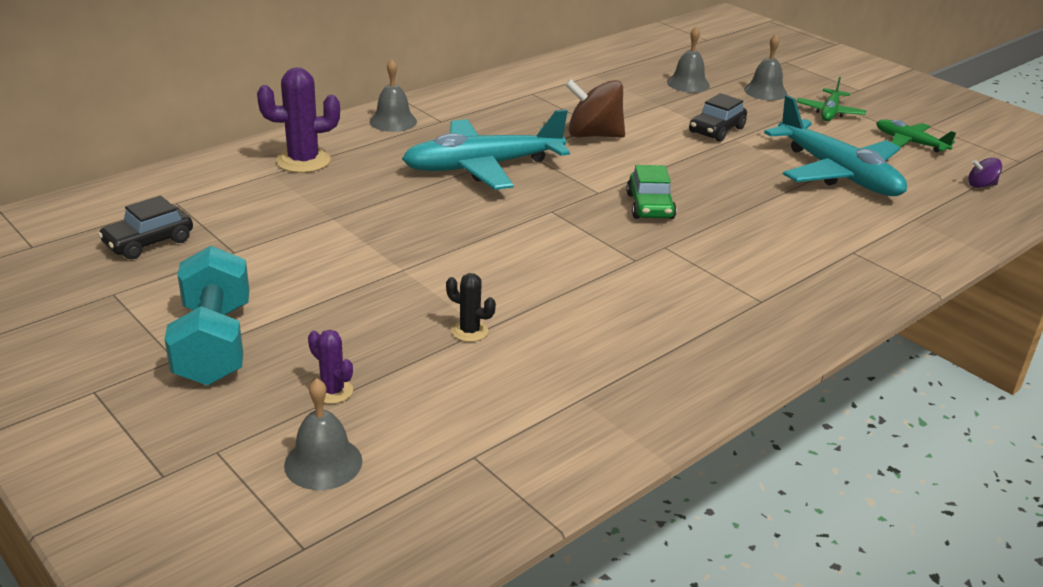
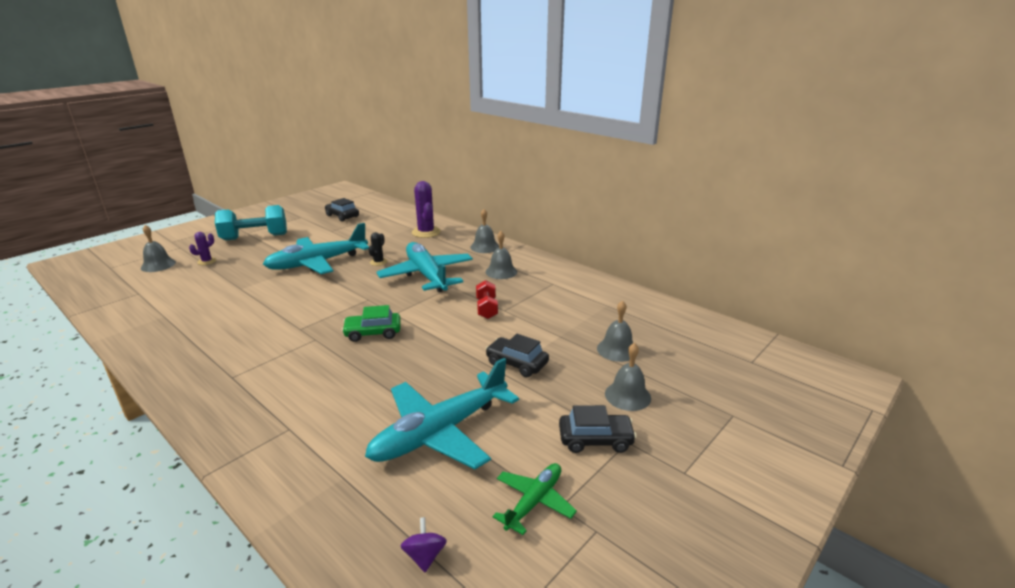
camera: 85 degrees right, 5 degrees down
black cactus [446,273,496,342] -> black cactus moved to [368,232,388,266]
brown spinning top [565,79,625,138] -> red dumbbell [476,280,498,319]
green plane [796,77,866,121] -> black car [559,405,637,453]
none -> turquoise plane [263,223,369,274]
none -> grey bell [485,231,517,279]

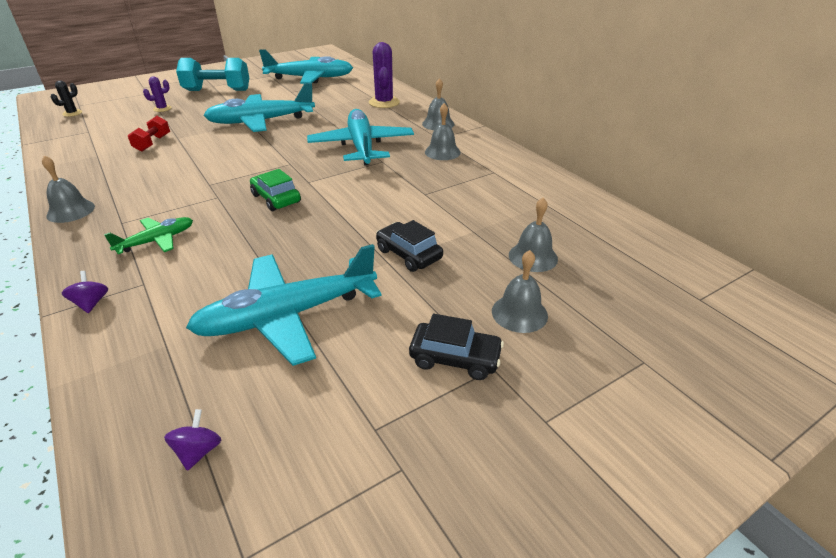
camera: 15 degrees right, 10 degrees up
grey bell [141,225,176,272] -> grey bell moved to [42,155,95,223]
black car [325,198,359,221] -> turquoise plane [259,49,353,84]
green car [342,305,401,342] -> green car turned 45 degrees clockwise [250,169,301,211]
black cactus [368,232,388,266] -> black cactus moved to [51,81,82,117]
red dumbbell [476,280,498,319] -> red dumbbell moved to [128,116,170,152]
green plane [493,463,577,535] -> green plane moved to [104,217,193,254]
none -> purple spinning top [62,271,108,313]

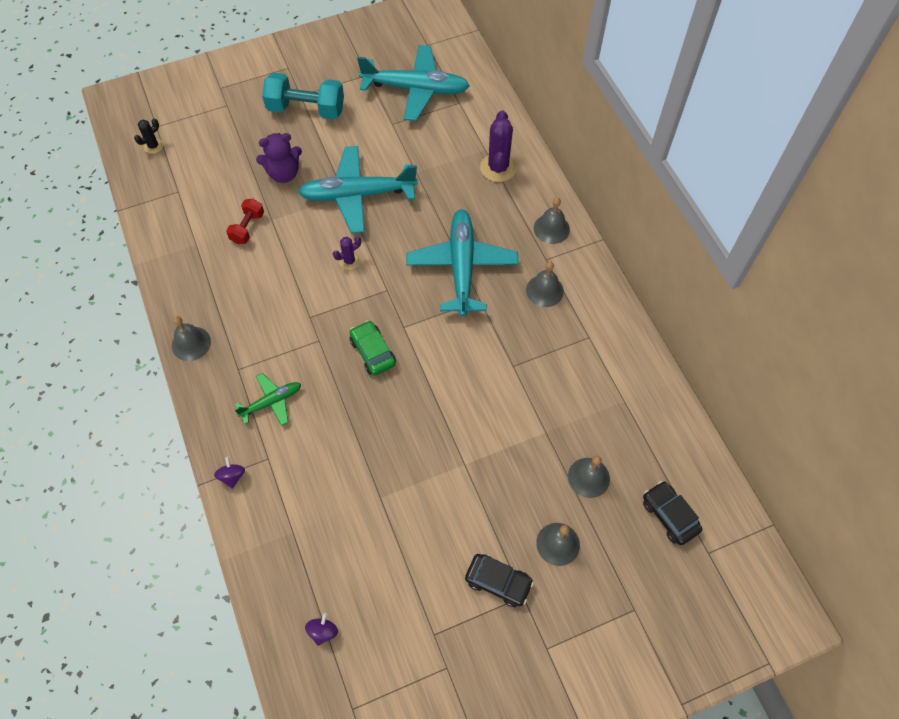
camera: 10 degrees right, 25 degrees up
purple cactus [143,76,171,112] -> purple cactus moved to [333,237,361,270]
turquoise plane [186,244,382,366] -> none
black car [376,220,443,272] -> black car moved to [643,481,702,545]
none -> purple teddy bear [256,133,302,183]

